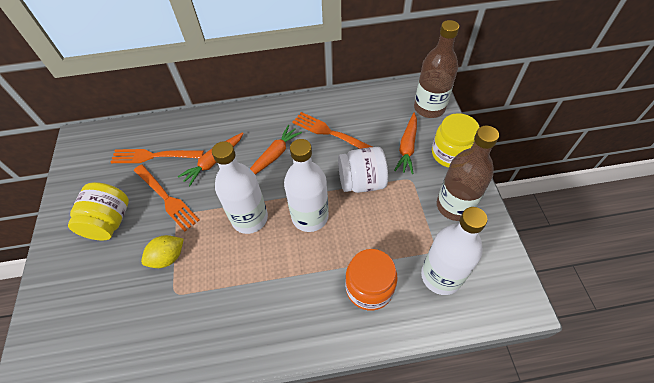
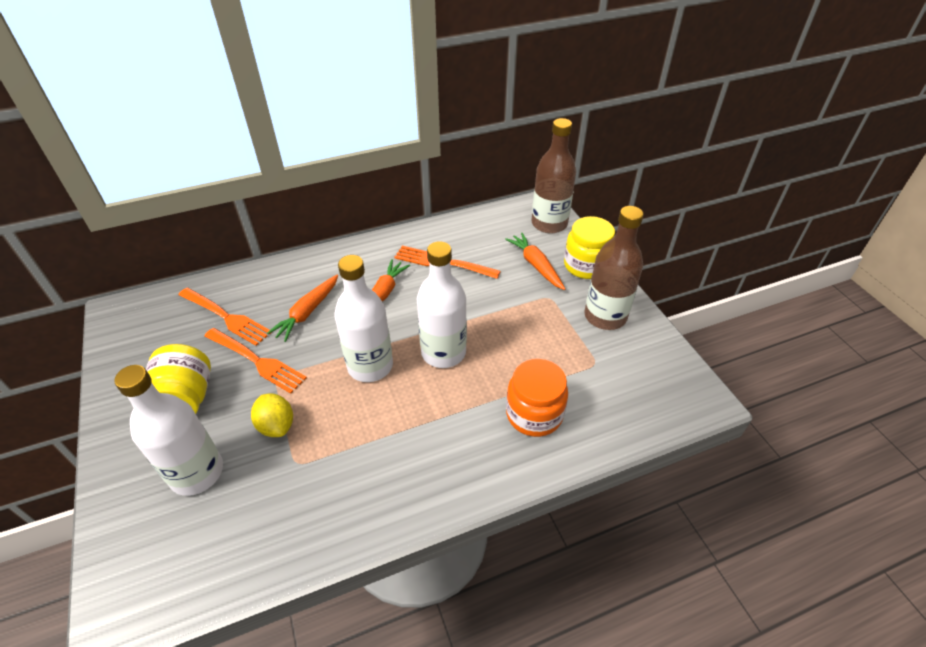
camera: 15 degrees left, 10 degrees down
orange fork [110,149,204,163] -> orange fork turned 135 degrees counterclockwise [179,288,272,346]
yellow lemon [141,235,184,268] -> yellow lemon turned 75 degrees counterclockwise [251,394,293,437]
white jar [338,147,388,193] -> none
orange carrot [394,113,417,174] -> orange carrot turned 150 degrees clockwise [505,232,565,290]
white bottle [421,207,488,295] -> white bottle moved to [115,365,223,496]

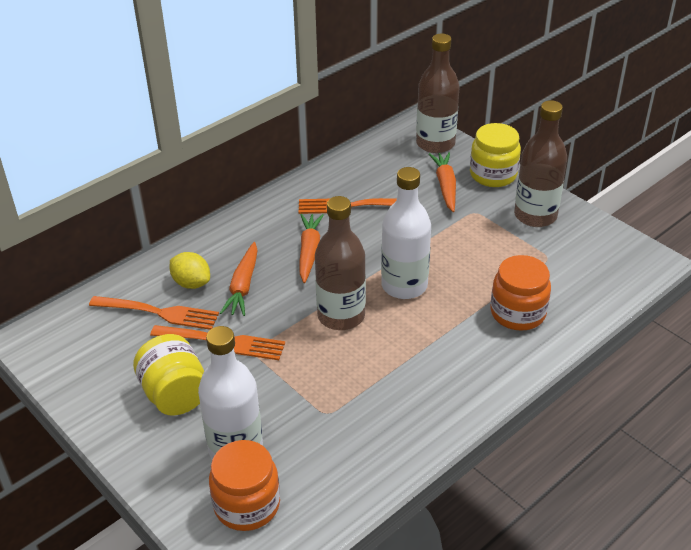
camera: 20 degrees left, 5 degrees down
yellow lemon [251,394,293,437] -> yellow lemon moved to [170,252,210,289]
white bottle [335,255,393,382] -> brown bottle [315,196,366,330]
orange carrot [505,232,565,290] -> orange carrot turned 45 degrees clockwise [429,152,456,212]
none -> orange jar [209,440,280,531]

